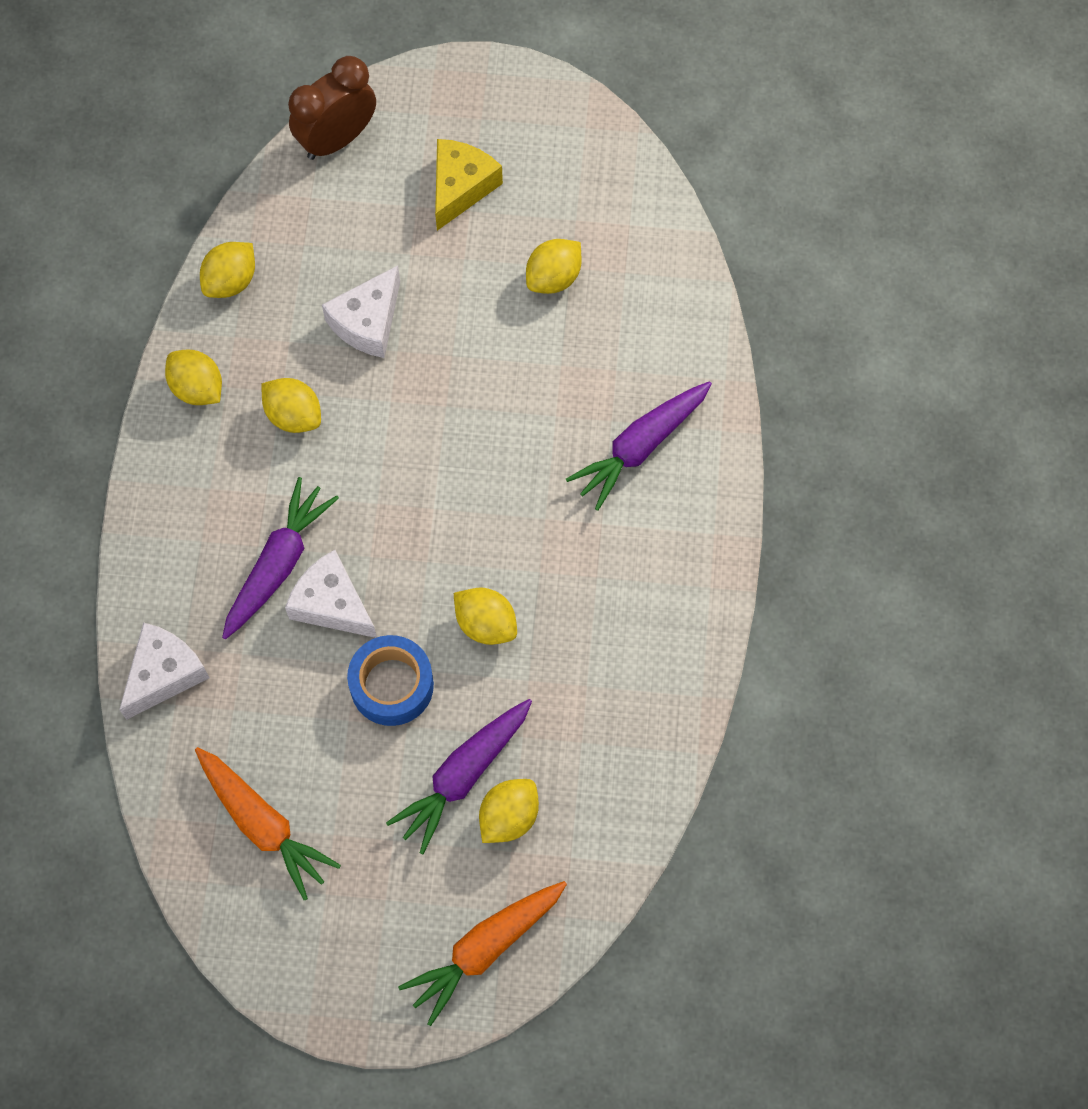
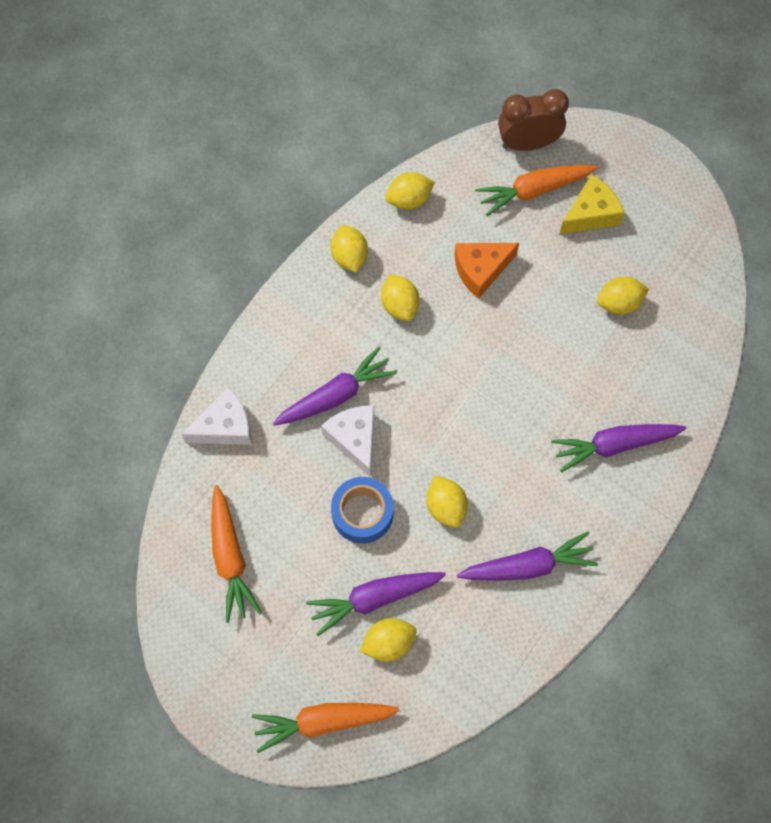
camera: 30 degrees right, 0 degrees up
white cheese [322,265,400,358] -> orange cheese [454,243,519,299]
none -> purple carrot [457,531,598,581]
none -> orange carrot [475,165,598,216]

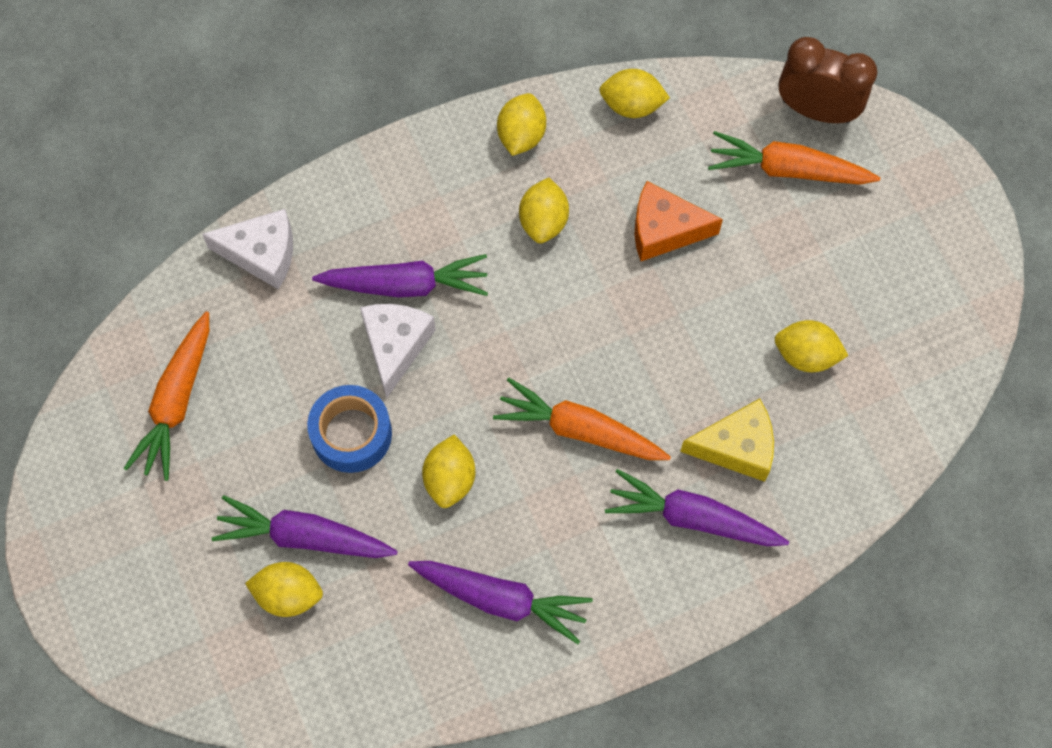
camera: 30 degrees right, 0 degrees up
orange carrot [252,703,400,753] -> orange carrot moved to [493,378,671,460]
yellow cheese [559,174,624,234] -> yellow cheese moved to [680,398,774,482]

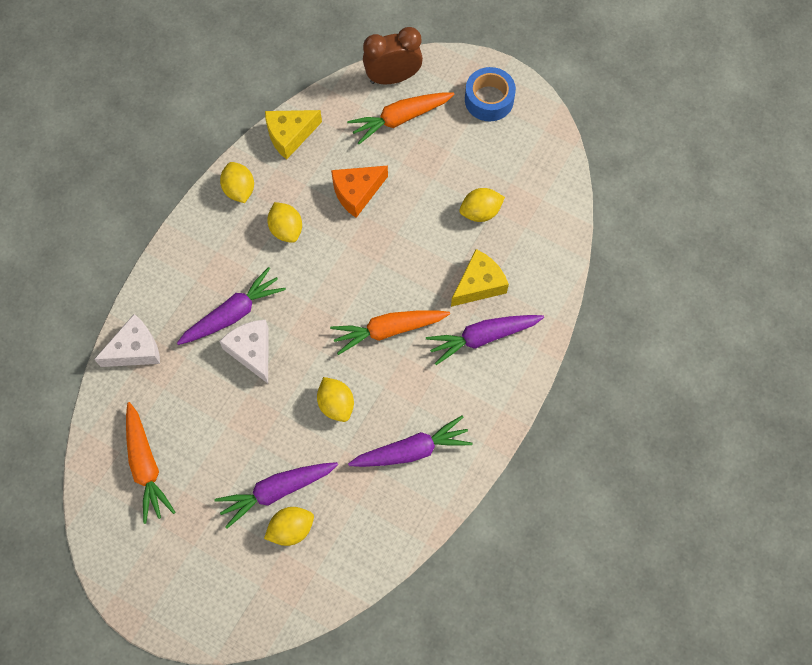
camera: 35 degrees left, 0 degrees up
blue tape [307,385,392,473] -> blue tape moved to [465,67,516,121]
yellow lemon [599,69,670,118] -> yellow cheese [265,110,322,160]

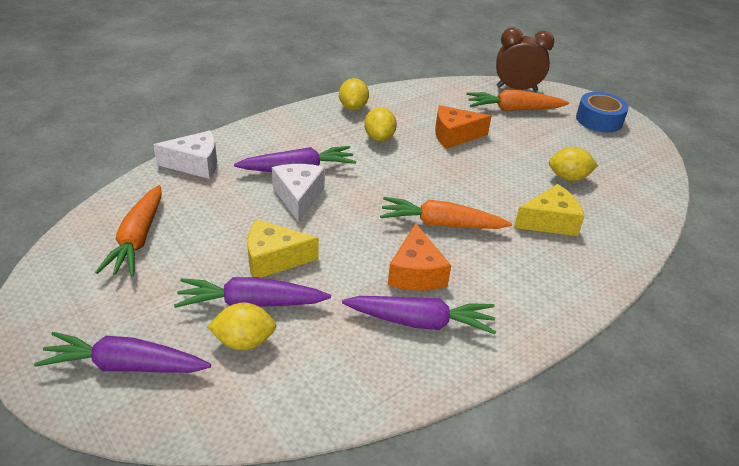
camera: 20 degrees right, 30 degrees down
yellow cheese [265,110,322,160] -> yellow cheese moved to [247,219,319,278]
yellow lemon [317,377,354,422] -> none
purple carrot [426,315,544,365] -> purple carrot moved to [34,332,211,373]
none -> orange cheese [388,223,451,291]

